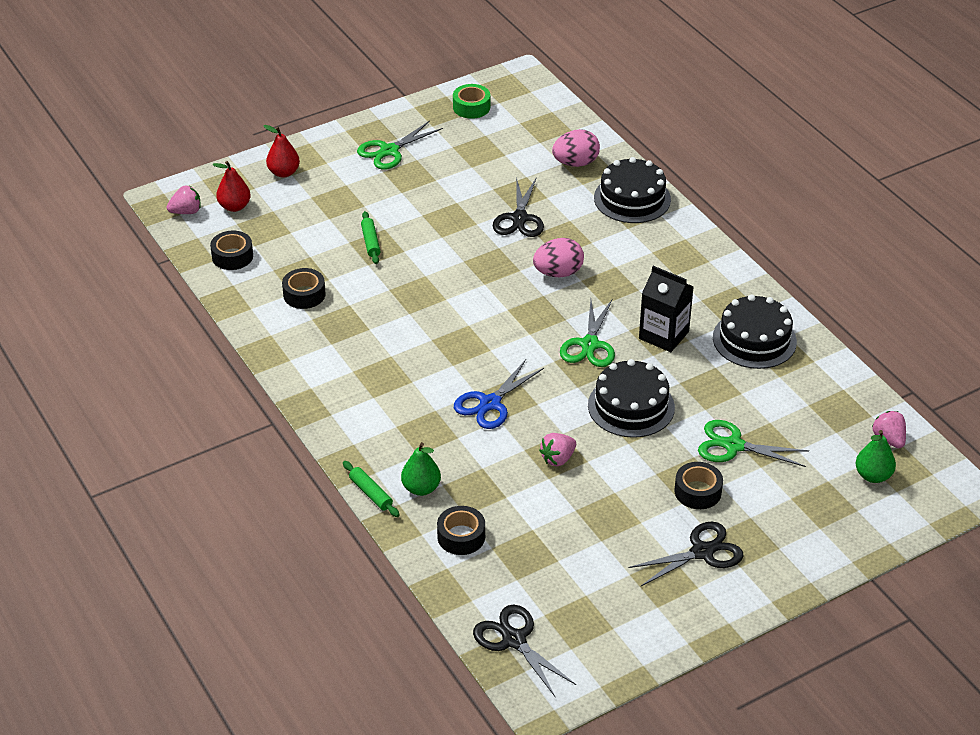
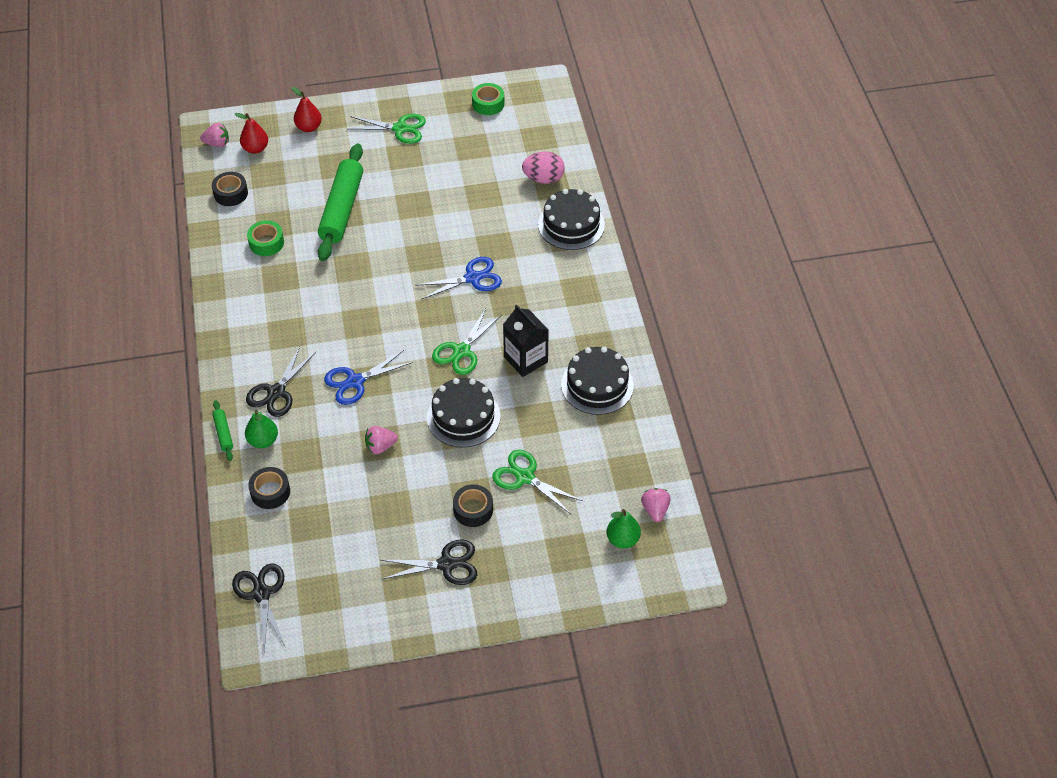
camera: 20 degrees right, 10 degrees up
black tape [282,268,326,309] -> green tape [247,220,284,256]
green scissors [357,120,443,170] -> green scissors turned 150 degrees counterclockwise [348,114,426,144]
green rolling pin [361,211,380,264] -> green rolling pin [318,144,363,261], size x2.32
black scissors [493,177,544,237] -> black scissors moved to [246,346,316,417]
pink egg [533,238,584,277] -> blue scissors [416,257,502,300]

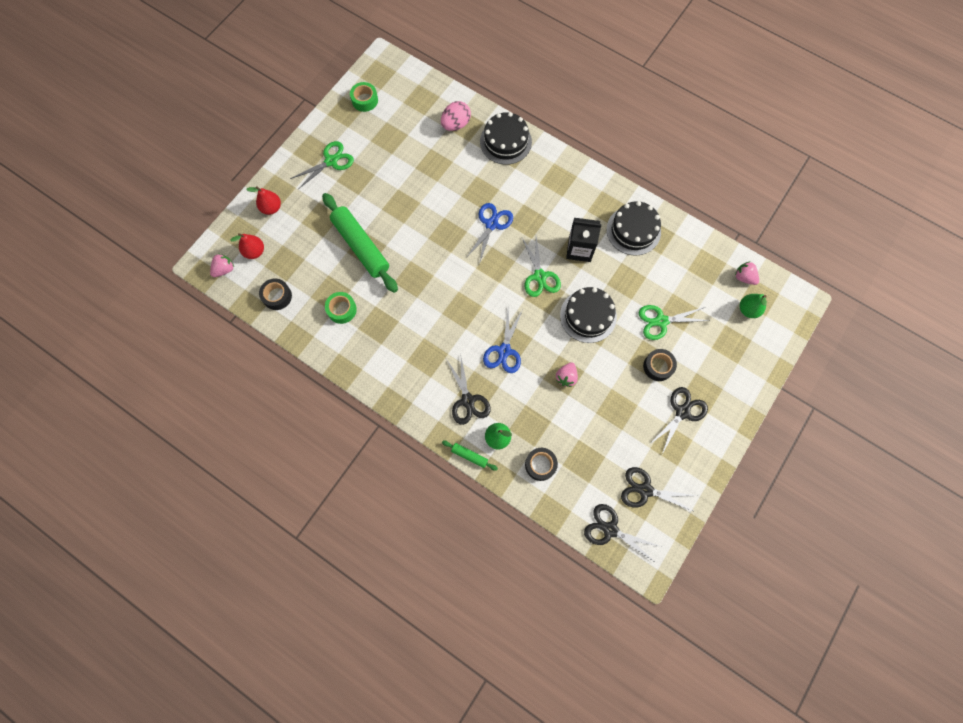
camera: 45 degrees left, 20 degrees up
none -> black scissors [621,467,697,512]

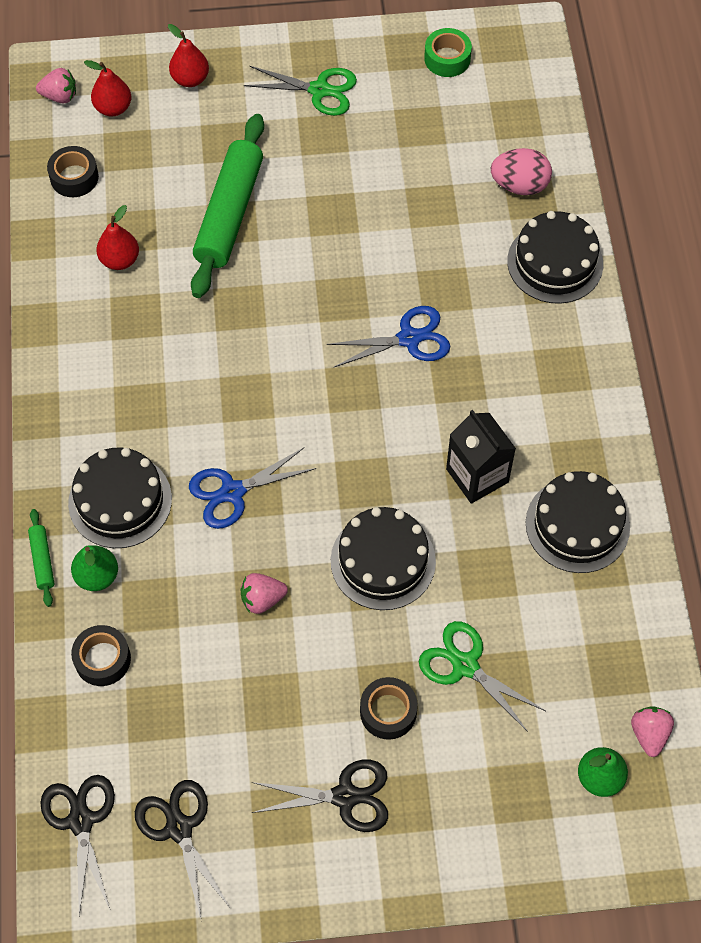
camera: 50 degrees right, 10 degrees down
green tape [325,292,357,324] -> red pear [96,205,139,270]
black scissors [446,358,490,425] -> black cake [68,447,172,548]
green scissors [522,237,561,297] -> none

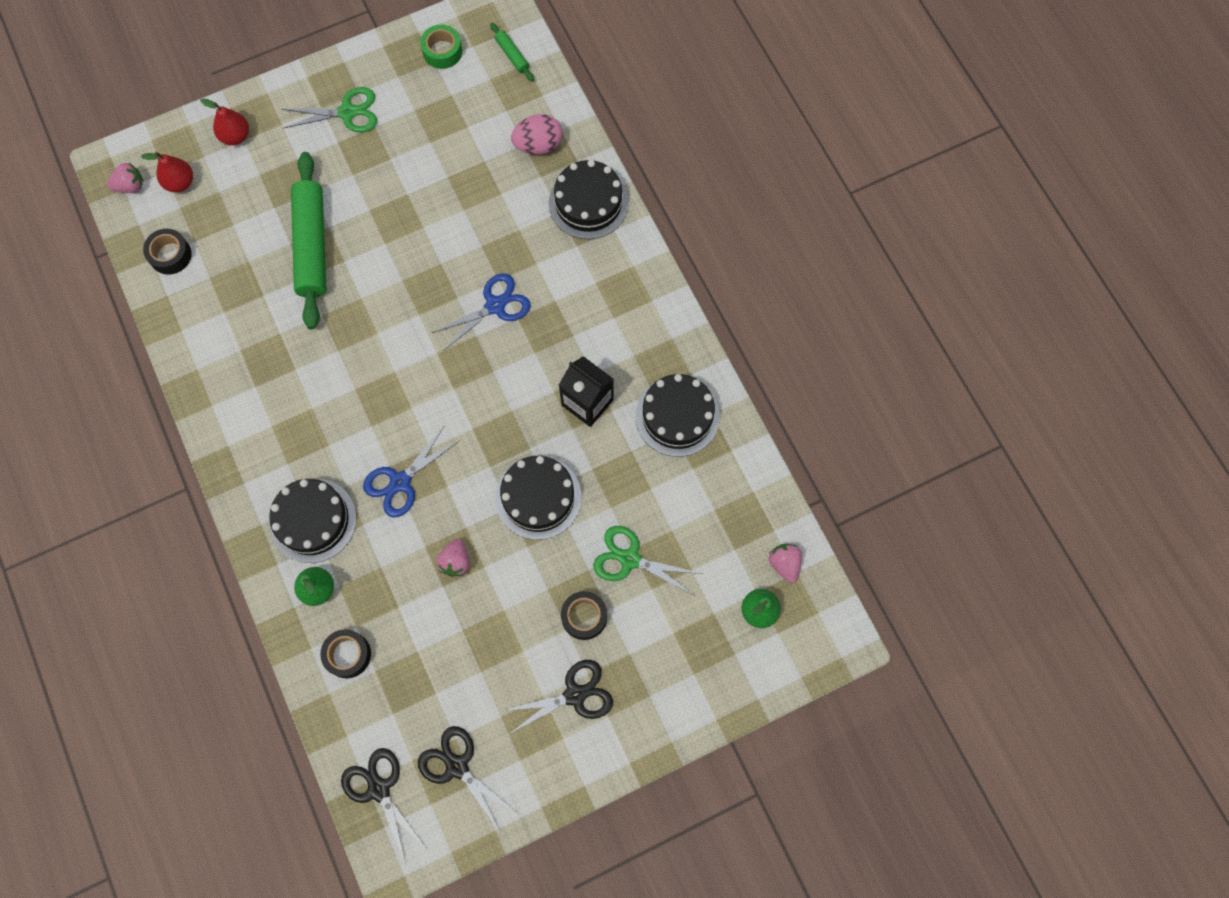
camera: 20 degrees left, 10 degrees up
green rolling pin [28,509,54,607] -> green rolling pin moved to [490,22,534,81]
red pear [96,205,139,270] -> none
pink strawberry [241,573,288,614] -> pink strawberry turned 45 degrees counterclockwise [436,539,470,577]

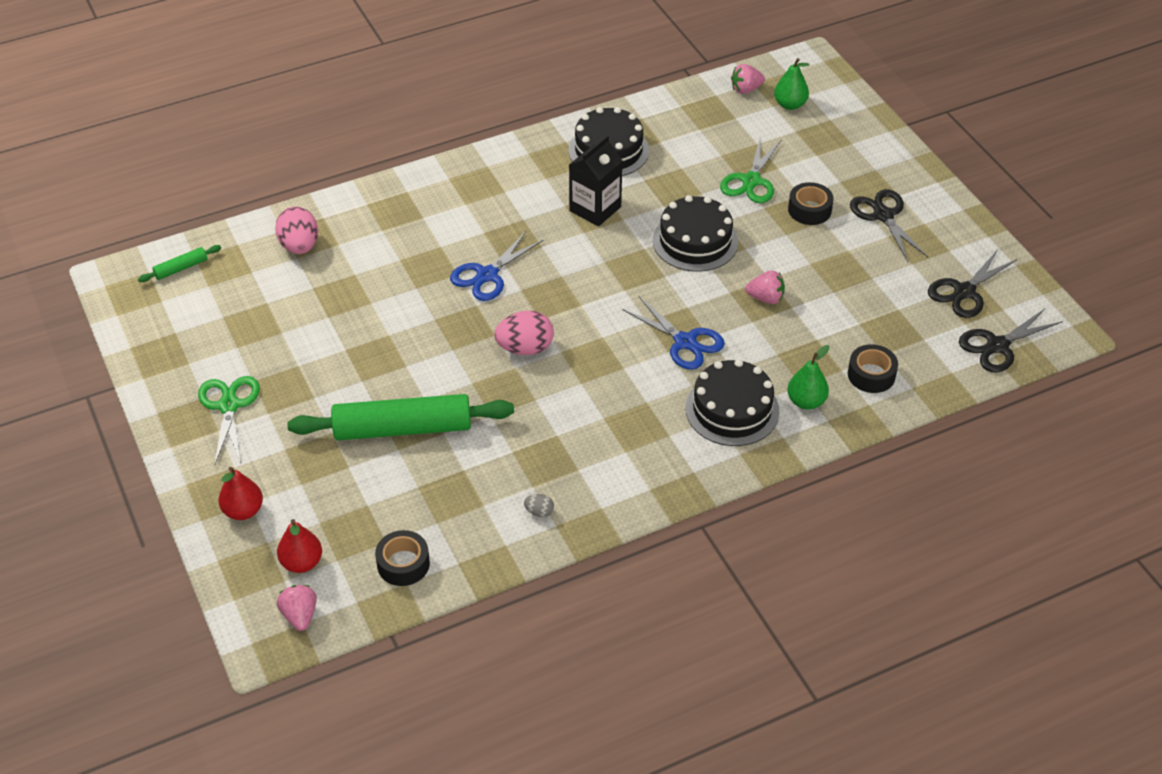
camera: 90 degrees left, 25 degrees down
green tape [420,25,462,69] -> none
blue scissors [432,273,531,350] -> blue scissors turned 105 degrees counterclockwise [450,231,544,301]
black cake [549,160,629,239] -> none
none -> pink egg [495,311,554,355]
none -> grey egg [524,494,554,517]

